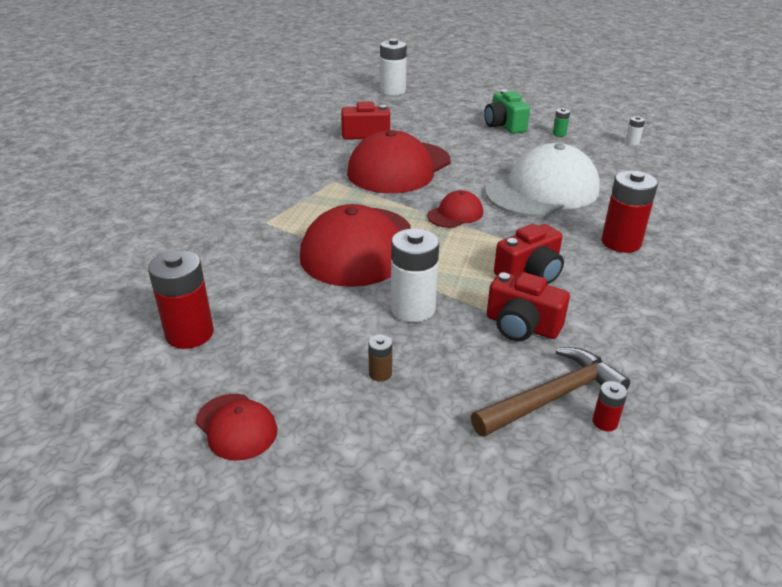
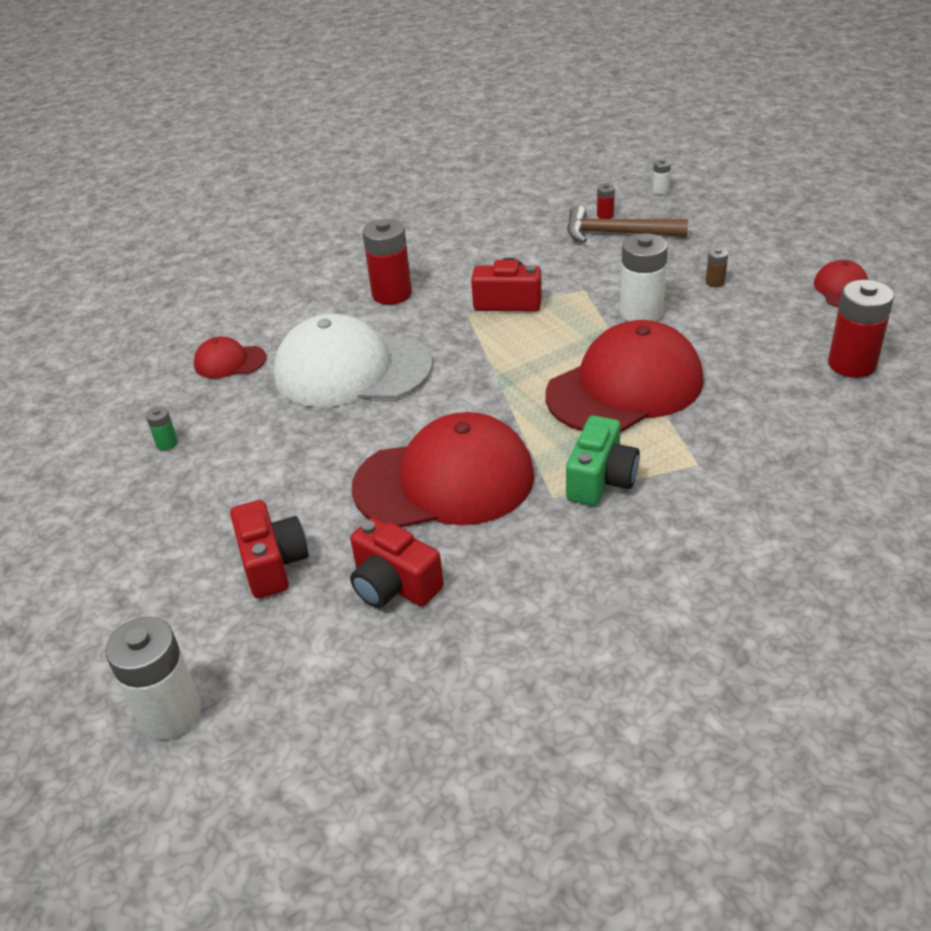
camera: 135 degrees left, 5 degrees up
red cap [427,190,483,228] -> red cap moved to [194,336,266,379]
green camera [484,90,530,134] -> green camera moved to [566,416,640,506]
red camera [487,272,570,341] -> red camera moved to [230,500,309,599]
white battery [625,116,645,145] -> white battery moved to [652,159,671,194]

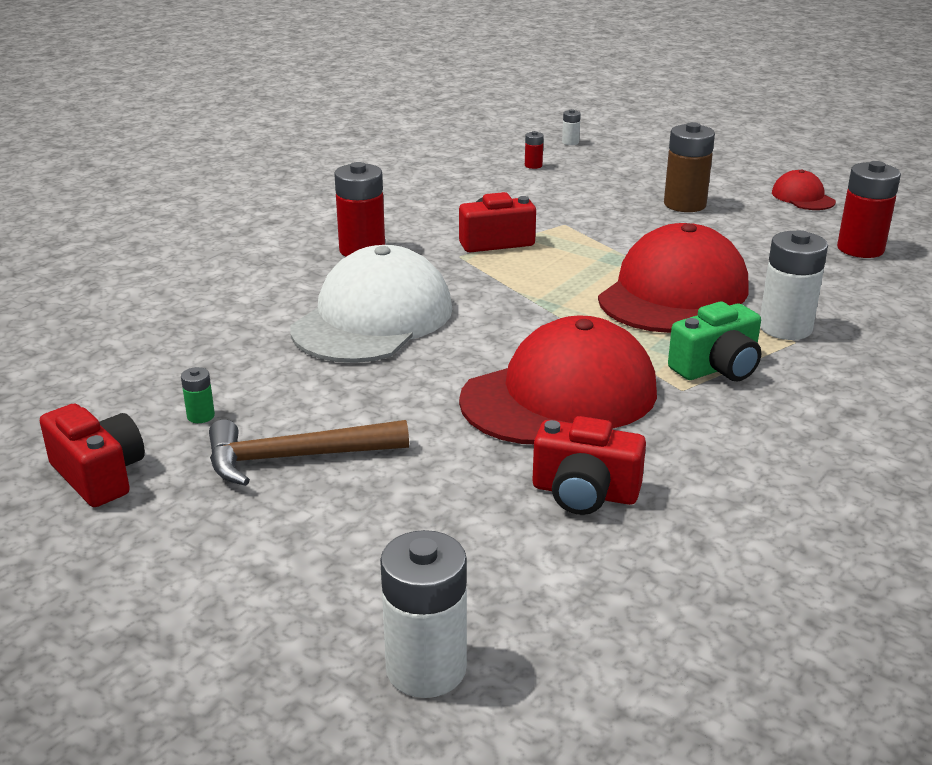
camera: 25 degrees left, 10 degrees down
red cap [194,336,266,379] -> none
red camera [230,500,309,599] -> red camera moved to [40,404,145,507]
white cap [274,314,432,407] -> white cap turned 135 degrees clockwise [290,245,452,363]
green camera [566,416,640,506] -> green camera turned 60 degrees clockwise [668,302,761,382]
brown hammer [567,206,688,243] -> brown hammer moved to [209,419,409,486]
white battery [620,233,668,321] -> white battery moved to [760,230,828,340]
brown battery [706,248,728,287] -> brown battery [664,122,715,212], size x2.18

